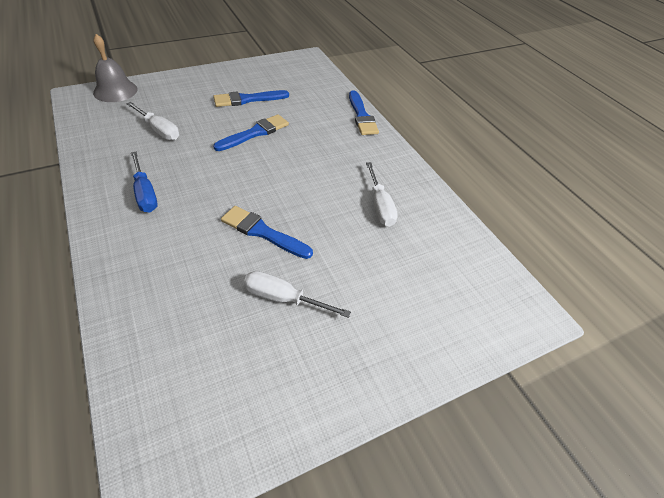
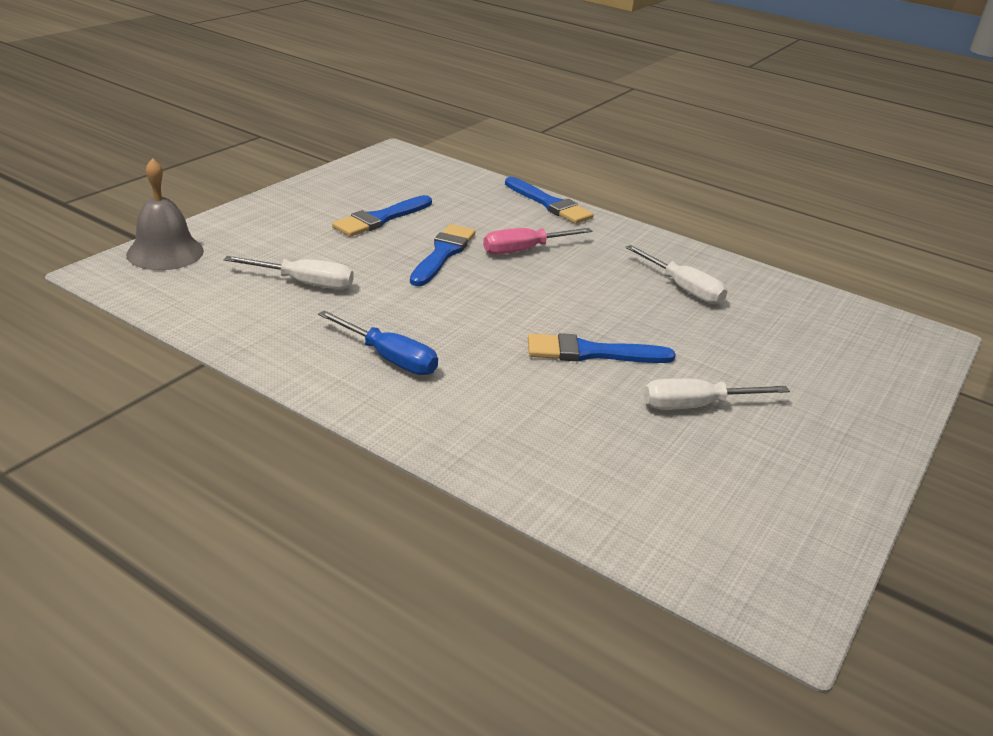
camera: 30 degrees left, 15 degrees down
none -> pink screwdriver [483,228,592,255]

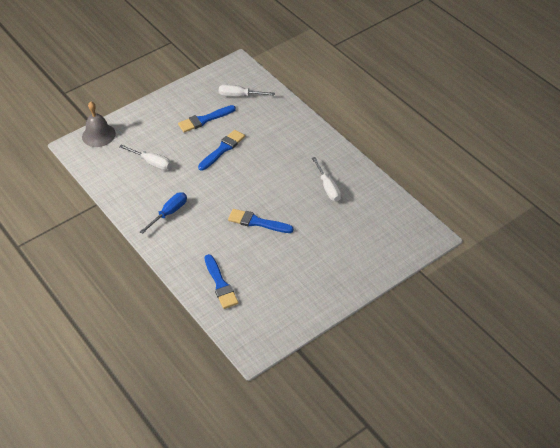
camera: 25 degrees right, 15 degrees up
blue screwdriver [318,310,438,375] -> blue screwdriver turned 105 degrees counterclockwise [140,192,187,234]
pink screwdriver [483,228,592,255] -> none
blue brush [505,177,594,224] -> blue brush moved to [204,254,239,309]
white screwdriver [643,378,790,410] -> white screwdriver moved to [219,84,275,97]

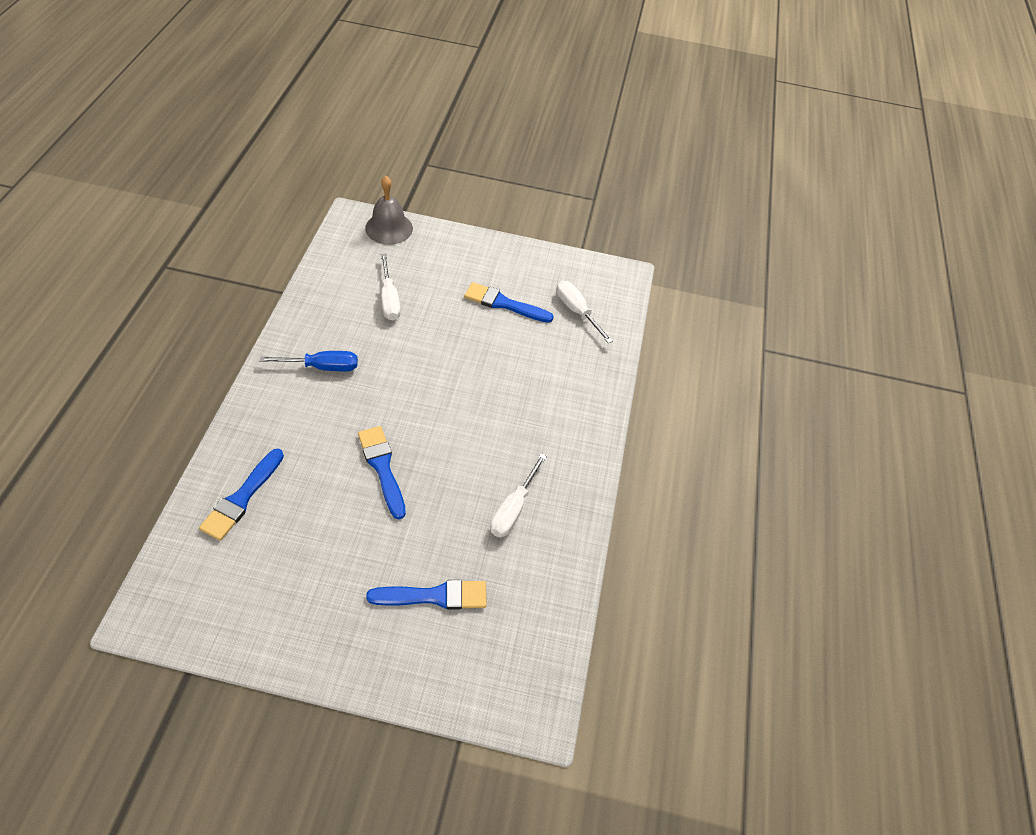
camera: 40 degrees right, 5 degrees up
blue brush [198,130,245,171] -> blue brush moved to [366,580,487,610]

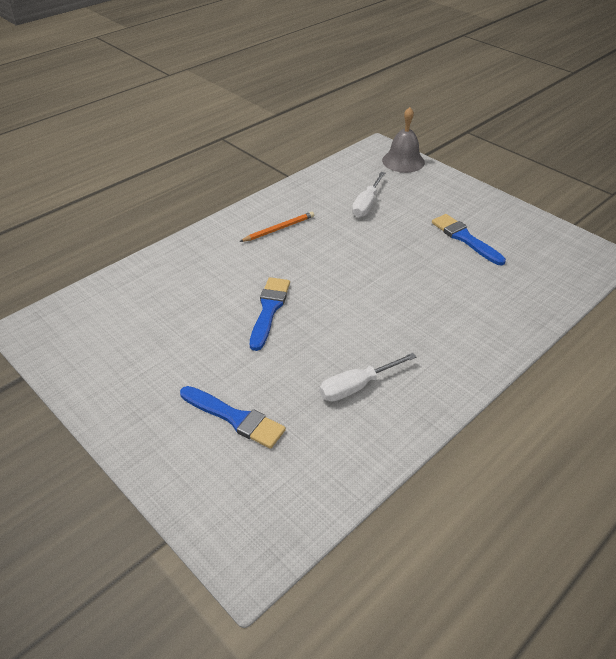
camera: 40 degrees right, 10 degrees down
blue brush [199,449,284,541] -> none
blue screwdriver [259,351,358,371] -> orange pencil [239,212,314,242]
white screwdriver [557,281,613,343] -> none

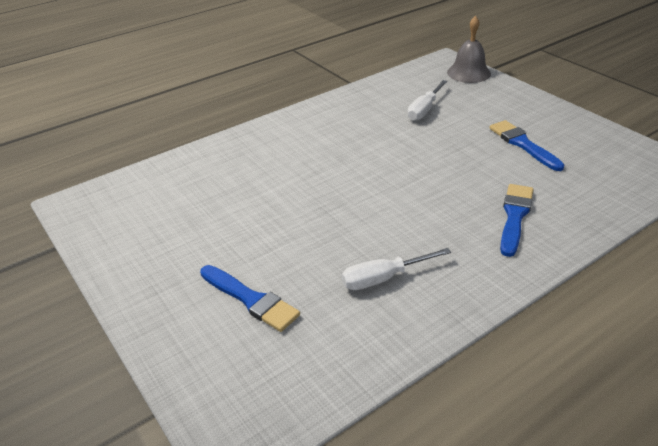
camera: 10 degrees right, 5 degrees down
orange pencil [239,212,314,242] -> none
blue brush [250,277,290,351] -> blue brush moved to [500,184,534,257]

